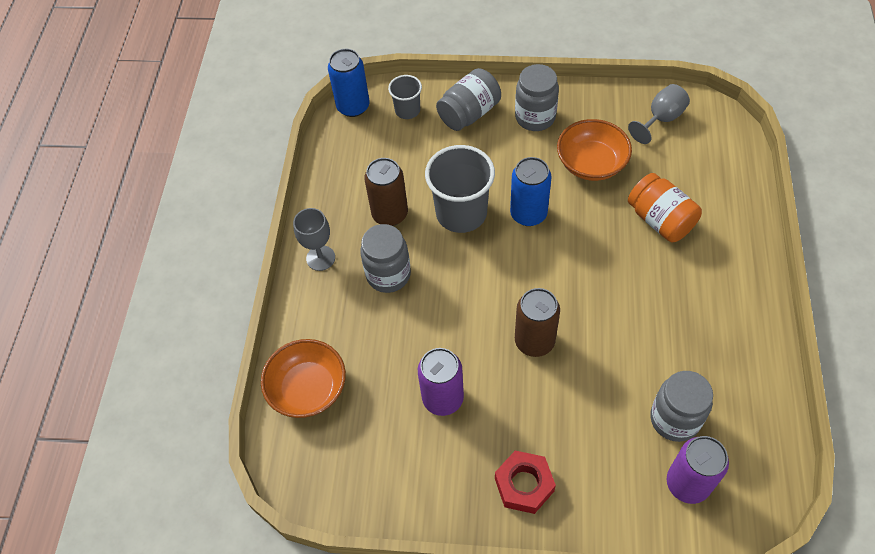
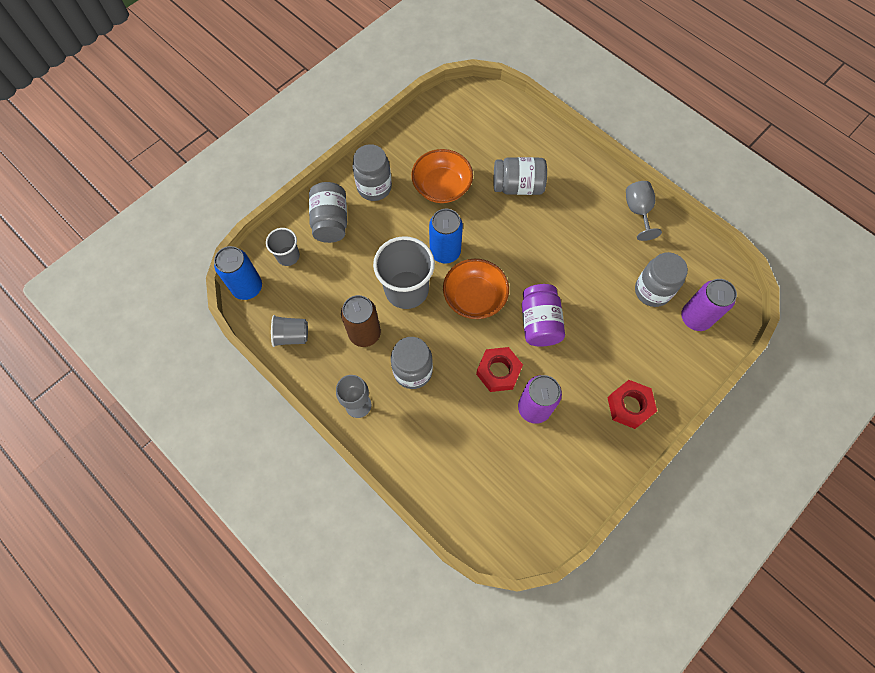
camera: 55 degrees left, 10 degrees up
orange bowl [261,339,346,418] -> orange bowl moved to [443,259,509,319]
brown can [515,288,560,357] -> purple jar [522,284,565,347]
grey goblet [628,84,690,144] -> grey goblet moved to [626,181,662,241]
orange jar [628,173,702,242] -> grey jar [494,157,547,195]
none -> grey cup [271,315,308,347]
none -> red nut [476,347,523,392]

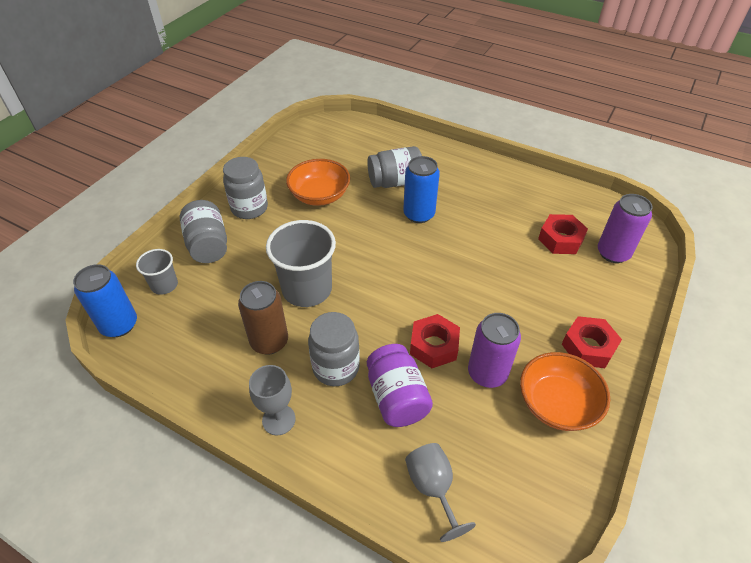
camera: 15 degrees left, 20 degrees down
grey cup [271,315,308,347] -> none
blue can [429,209,463,264] -> blue can moved to [403,156,440,223]
orange bowl [443,259,509,319] -> orange bowl moved to [520,352,610,431]
purple jar [522,284,565,347] -> purple jar moved to [367,344,433,427]
grey goblet [626,181,662,241] -> grey goblet moved to [405,443,476,542]
grey jar [635,252,688,307] -> red nut [538,214,588,254]

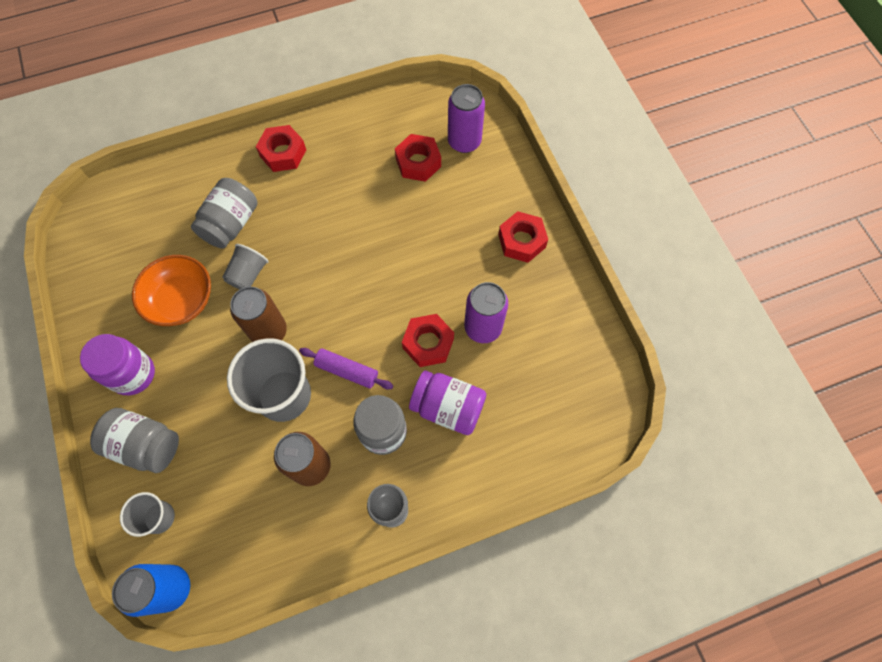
camera: 50 degrees left, 20 degrees up
grey jar [223,157,268,219] -> purple jar [80,334,155,395]
blue can [403,156,440,223] -> none
grey goblet [405,443,476,542] -> none
orange bowl [520,352,610,431] -> none
none -> grey cup [222,244,269,290]
none -> brown can [230,286,287,342]
none -> red nut [256,125,306,172]
none -> purple rolling pin [299,348,393,389]

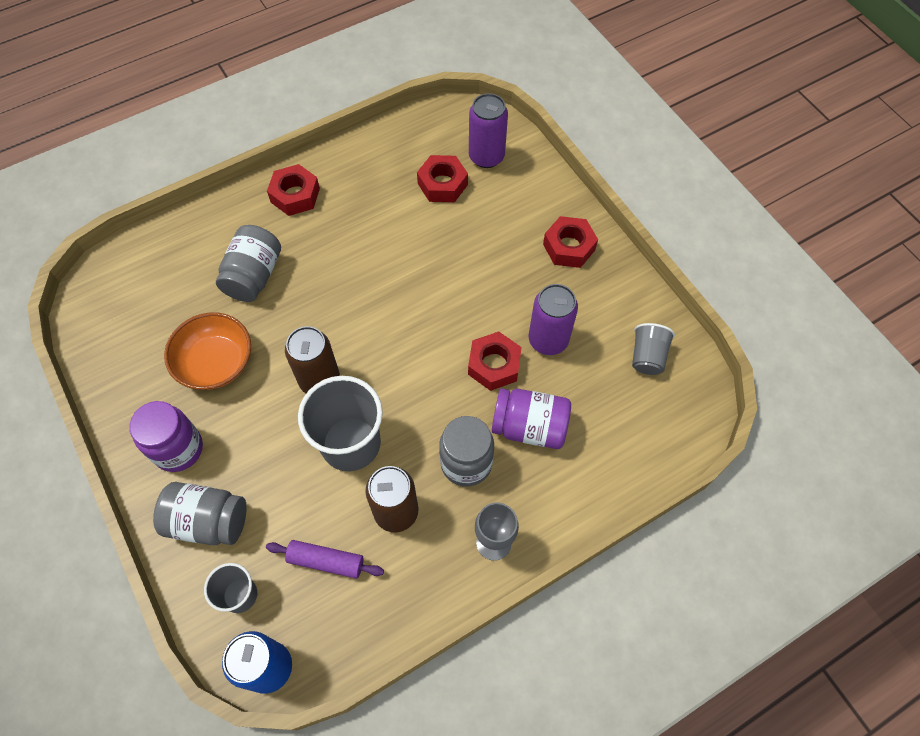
camera: 10 degrees left, 5 degrees down
grey cup [222,244,269,290] -> grey cup moved to [632,323,675,375]
purple rolling pin [299,348,393,389] -> purple rolling pin moved to [266,540,384,579]

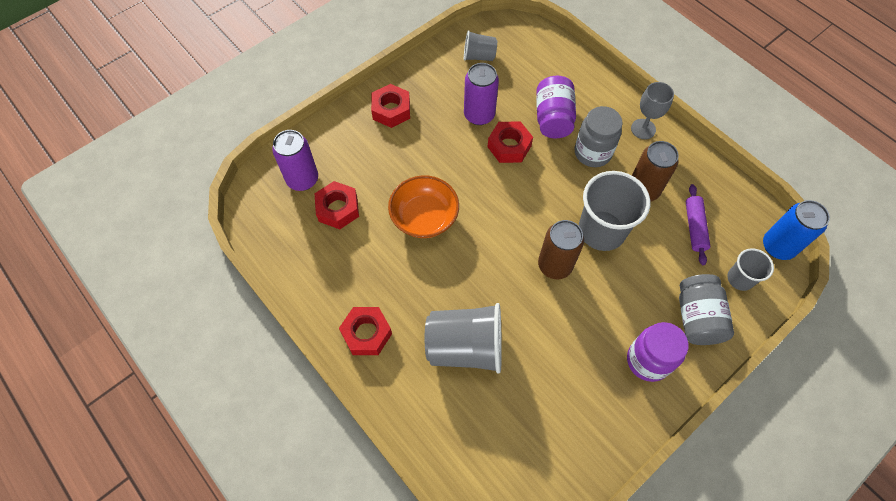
camera: 100 degrees left, 0 degrees up
orange bowl [164,312,251,390] -> orange bowl moved to [388,175,459,238]
grey jar [216,225,281,302] -> grey cup [425,303,502,374]

